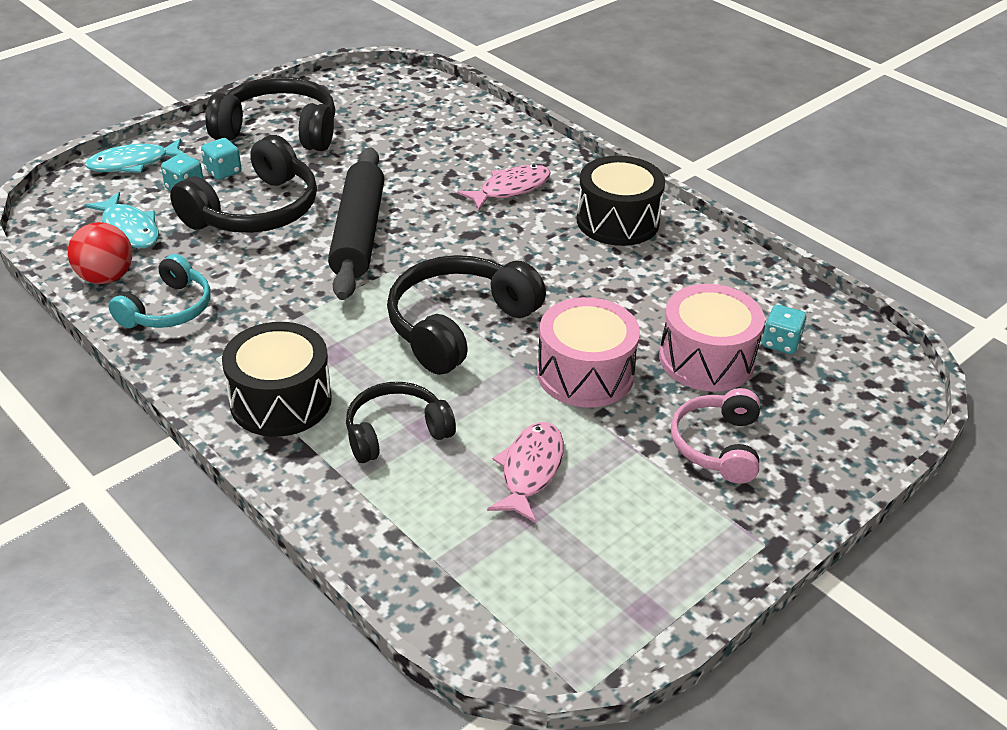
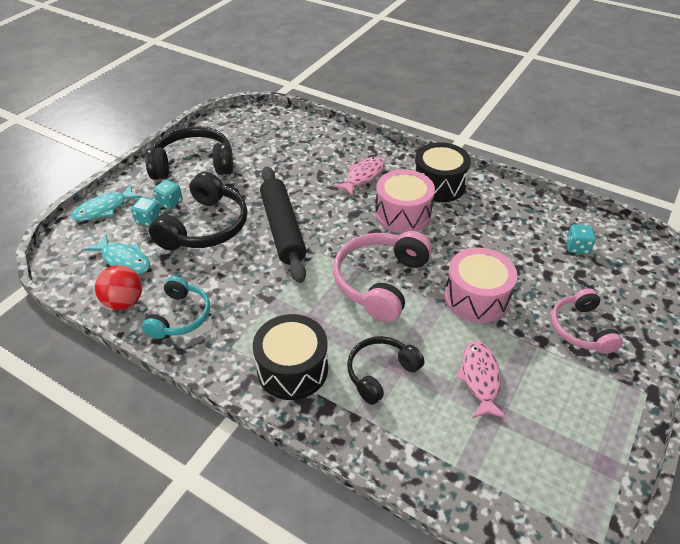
camera: 15 degrees left, 5 degrees up
black headphones [387,255,546,375] -> pink headphones [333,231,432,322]
pink drum [659,284,765,392] -> pink drum moved to [375,170,435,233]

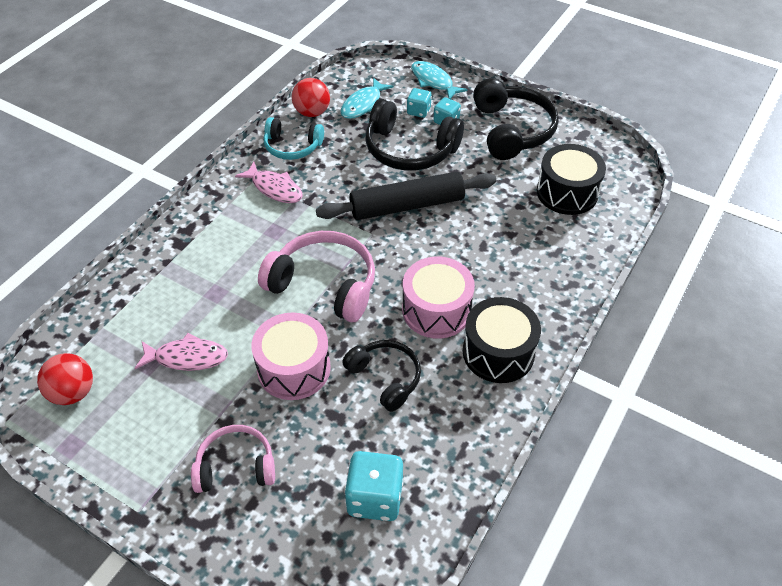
camera: 90 degrees right, 5 degrees up
black drum [253,314,328,400] -> black drum moved to [537,144,606,215]
pink fish [333,157,385,196] -> pink fish moved to [235,162,303,203]
black headphones [347,336,424,405] -> black headphones moved to [342,340,421,412]
turquoise dice [566,224,596,254] -> turquoise dice [344,451,404,521], size x1.69
none -> red ball [37,353,93,405]

